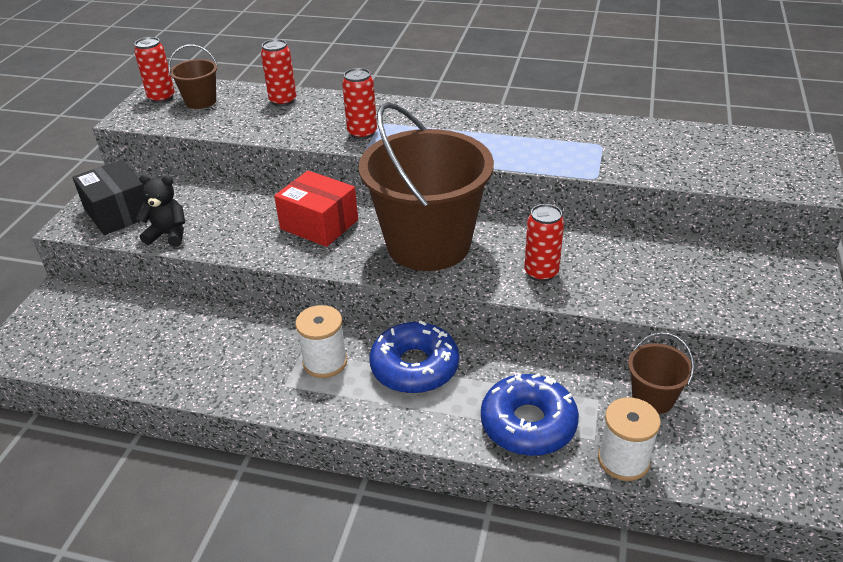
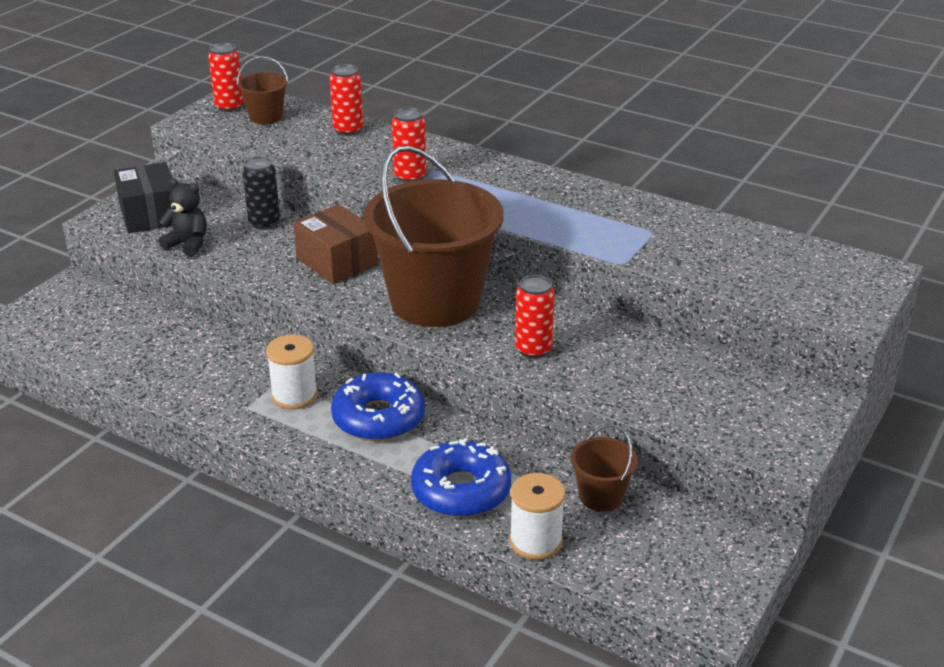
camera: 15 degrees right, 5 degrees down
red box [274,171,358,247] -> brown box [293,204,378,284]
none -> black can [242,156,280,230]

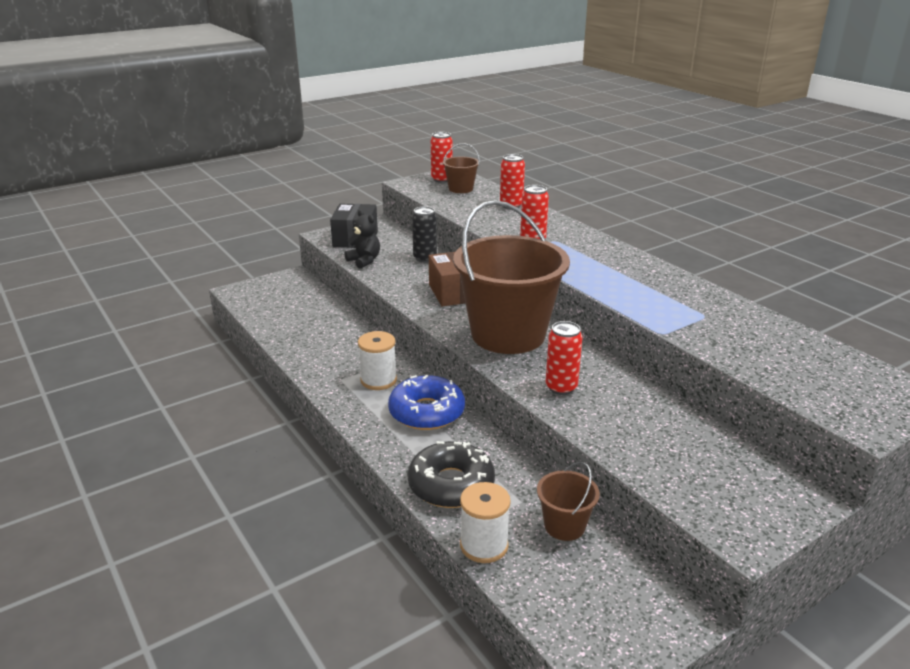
camera: 25 degrees right, 5 degrees down
blue donut [411,438,511,517] -> black donut [408,441,495,508]

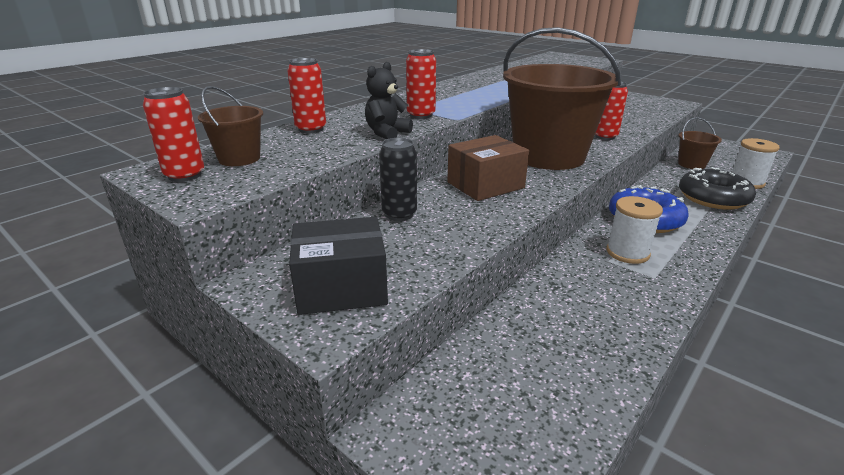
camera: 105 degrees left, 0 degrees up
black teddy bear [344,210,380,269] -> black teddy bear moved to [365,62,413,139]

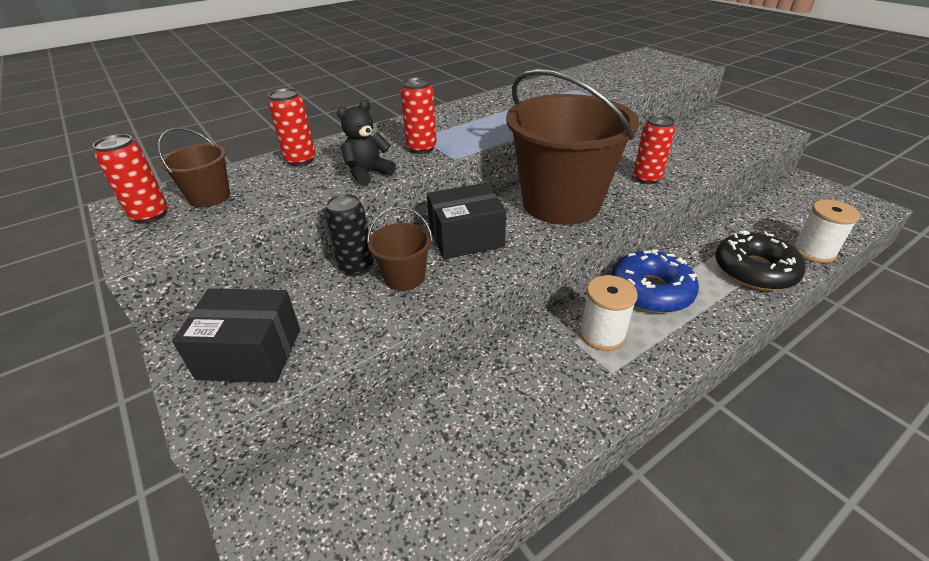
camera: 15 degrees right, 10 degrees up
brown box [447,135,529,201] -> black box [427,183,506,259]
brown bucket [678,117,722,169] -> brown bucket moved to [367,207,433,291]

